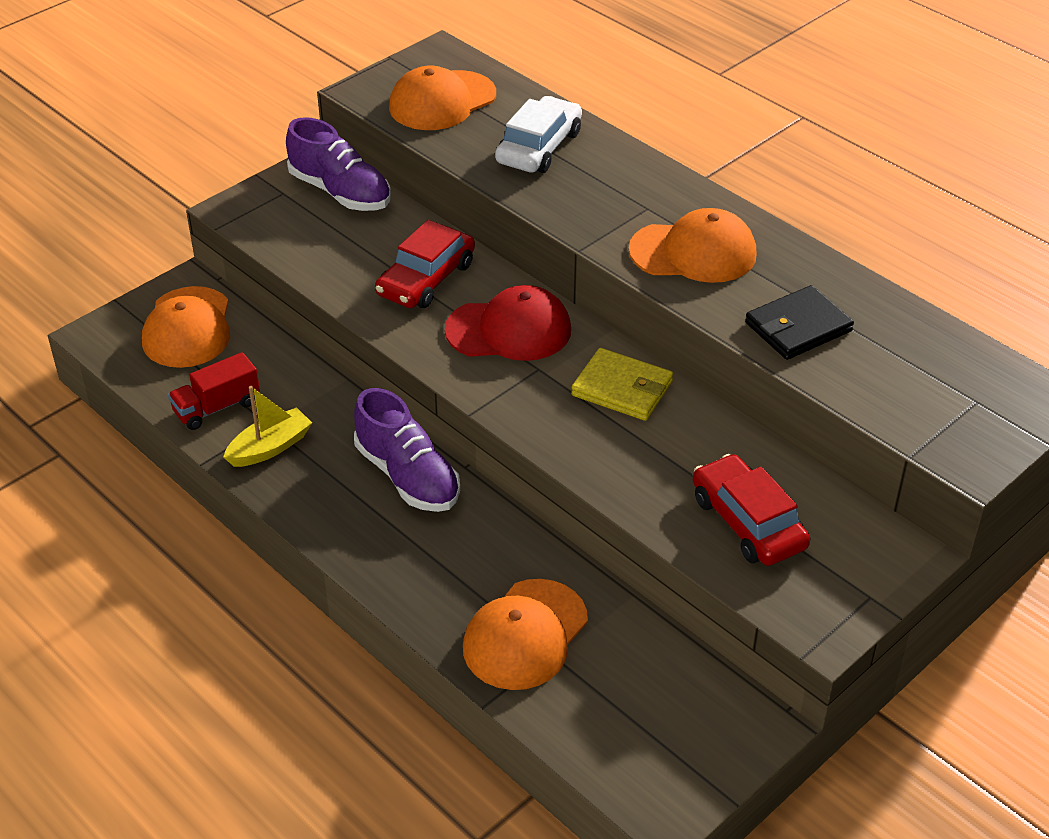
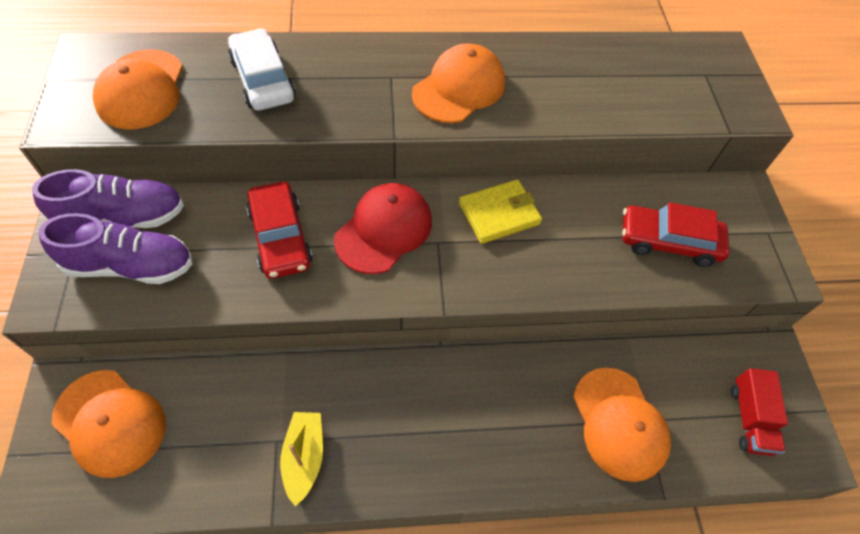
camera: 55 degrees left, 15 degrees up
red truck [168,352,260,430] -> red truck moved to [731,368,788,456]
purple shoe [354,388,460,512] -> purple shoe moved to [38,213,193,284]
black wallet [745,285,854,360] -> none

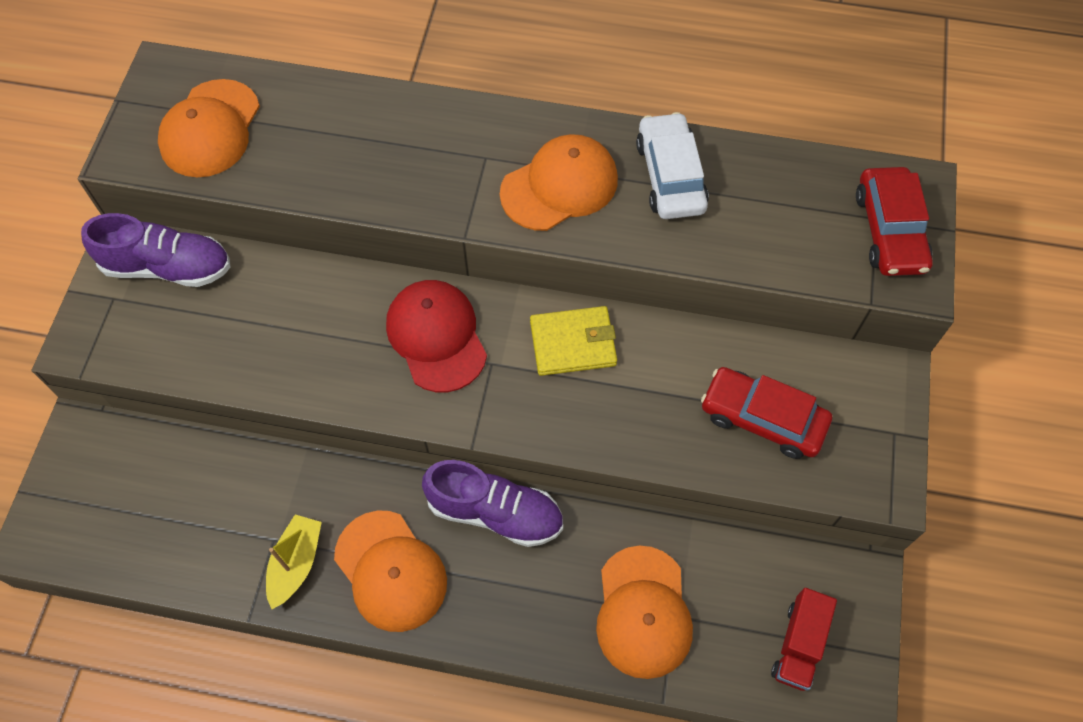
camera: 20 degrees right, 5 degrees up
purple shoe [38,213,193,284] -> purple shoe moved to [422,460,563,547]
orange cap [52,370,166,478] -> orange cap moved to [334,511,447,632]
white car [228,28,296,111] -> white car moved to [636,112,709,219]
red car [246,181,312,279] -> red car moved to [856,167,933,276]
red cap [334,183,432,274] -> red cap turned 75 degrees counterclockwise [386,280,487,392]

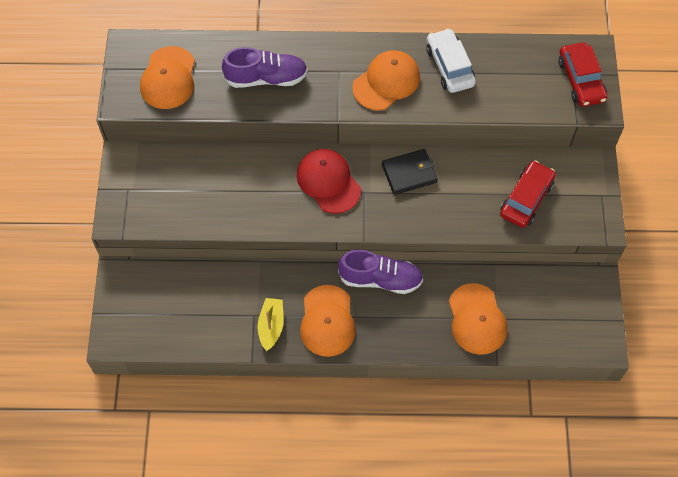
camera: 10 degrees left, 0 degrees up
purple shoe [81,213,231,287] -> purple shoe moved to [222,47,308,88]
orange cap [334,511,447,632] -> orange cap turned 45 degrees clockwise [300,285,356,357]
yellow wallet [530,306,617,376] -> black wallet [382,149,438,195]
red car [701,367,832,459] -> red car turned 105 degrees clockwise [500,160,556,228]
red truck [771,588,837,691] -> none

